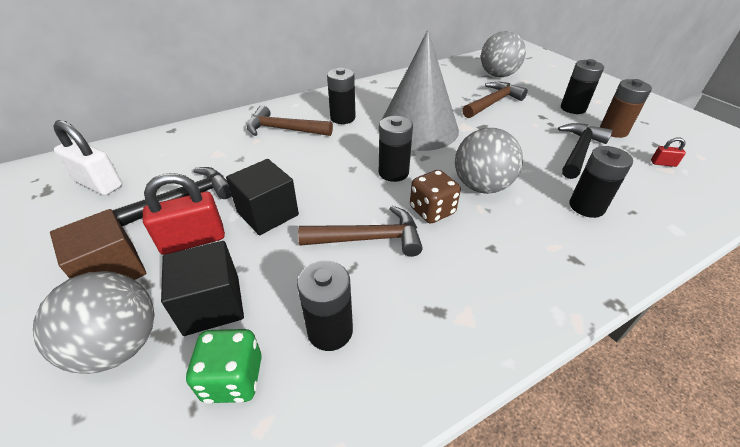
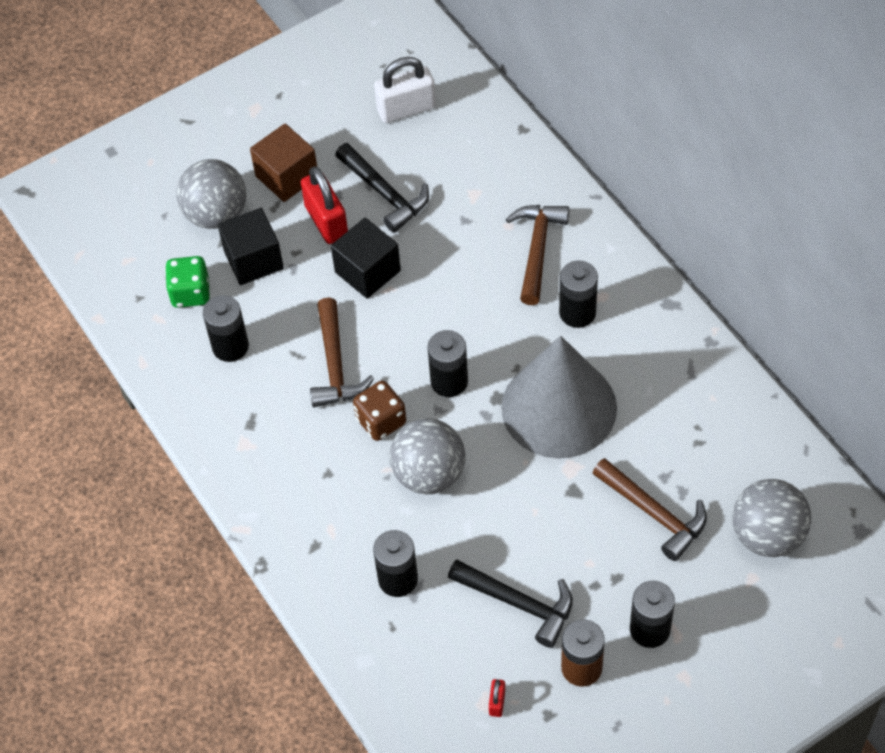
camera: 90 degrees right, 15 degrees up
white padlock [53,120,122,195] -> white padlock turned 45 degrees clockwise [374,57,436,123]

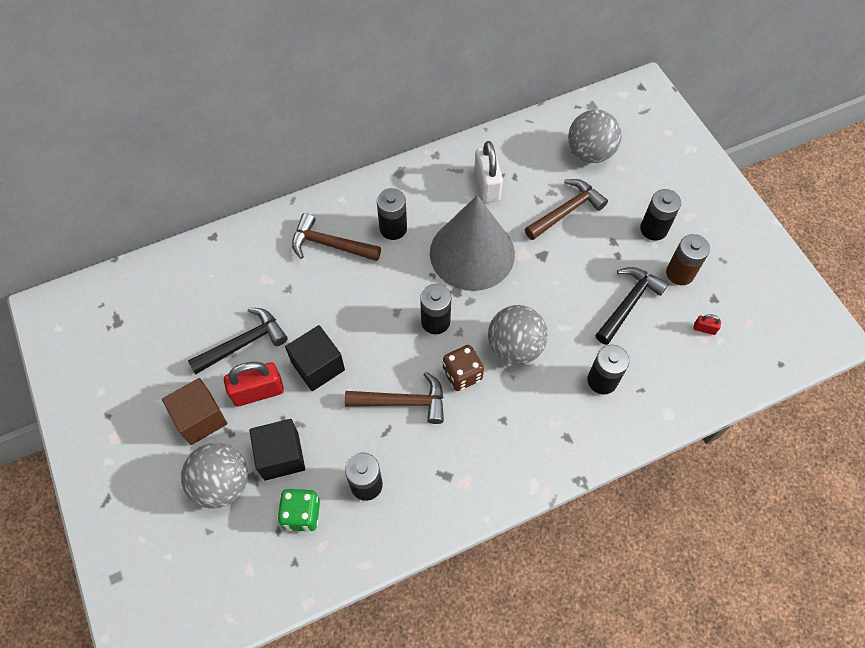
camera: 85 degrees left, 5 degrees up
white padlock [374,57,436,123] -> white padlock moved to [474,141,503,203]

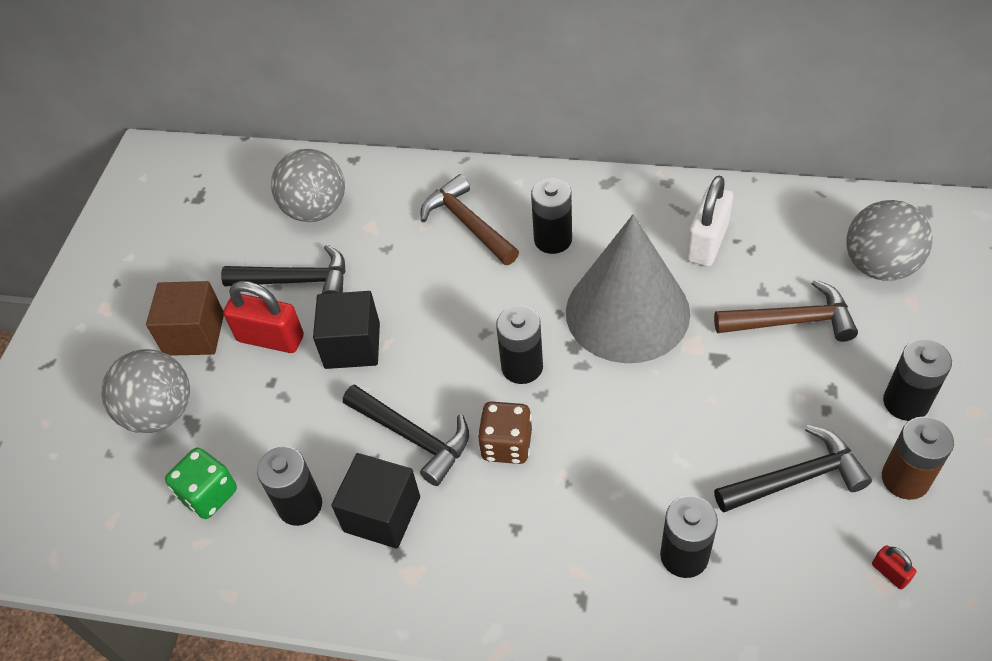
camera: 40 degrees right, 10 degrees down
black cube [249,419,305,481] -> black cube moved to [331,453,420,549]
brown hammer [345,372,444,424] -> black hammer [343,384,469,486]
grey ball [488,305,548,364] -> grey ball moved to [271,149,345,222]

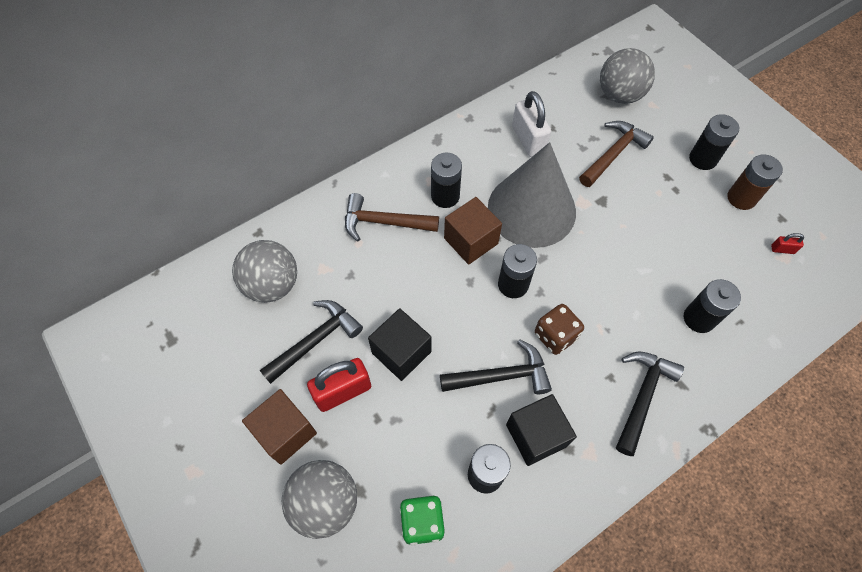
camera: 50 degrees left, 10 degrees up
black hammer [714,425,872,513] -> black hammer moved to [616,352,684,456]
none -> brown cube [444,197,502,265]

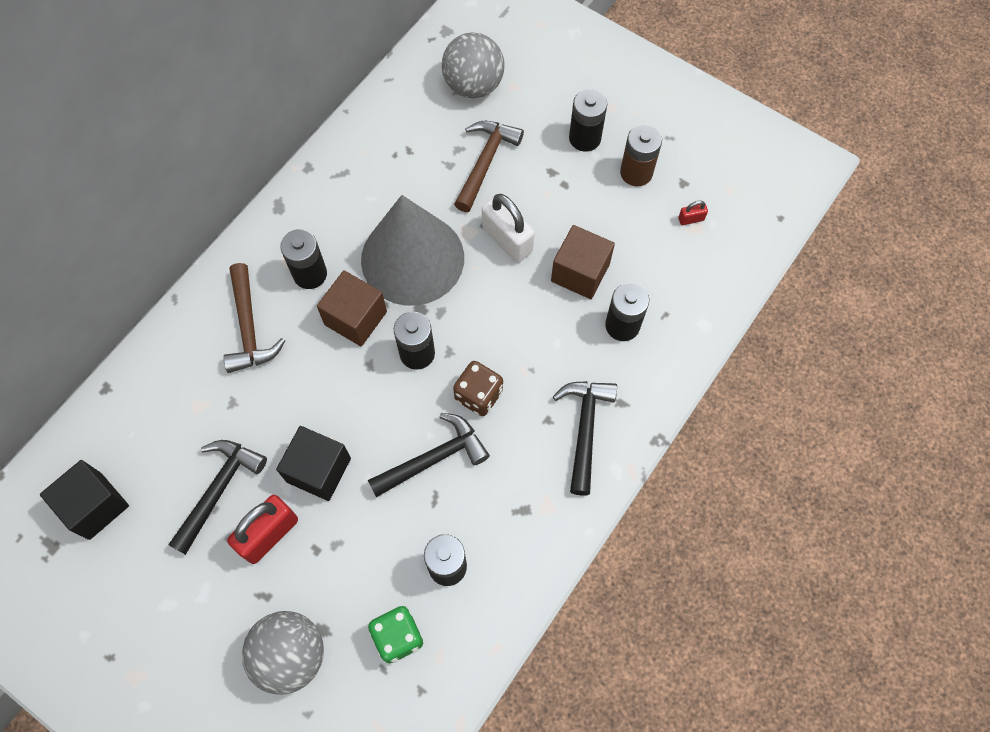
camera: 20 degrees left, 5 degrees up
grey ball [232,240,297,303] -> none
brown cube [242,389,317,465] -> brown cube moved to [551,225,615,299]
brown hammer [345,193,439,241] -> brown hammer turned 90 degrees counterclockwise [223,263,285,373]
black cube [506,394,577,466] -> black cube moved to [40,460,129,540]
white padlock [512,91,551,157] -> white padlock moved to [482,194,535,263]

